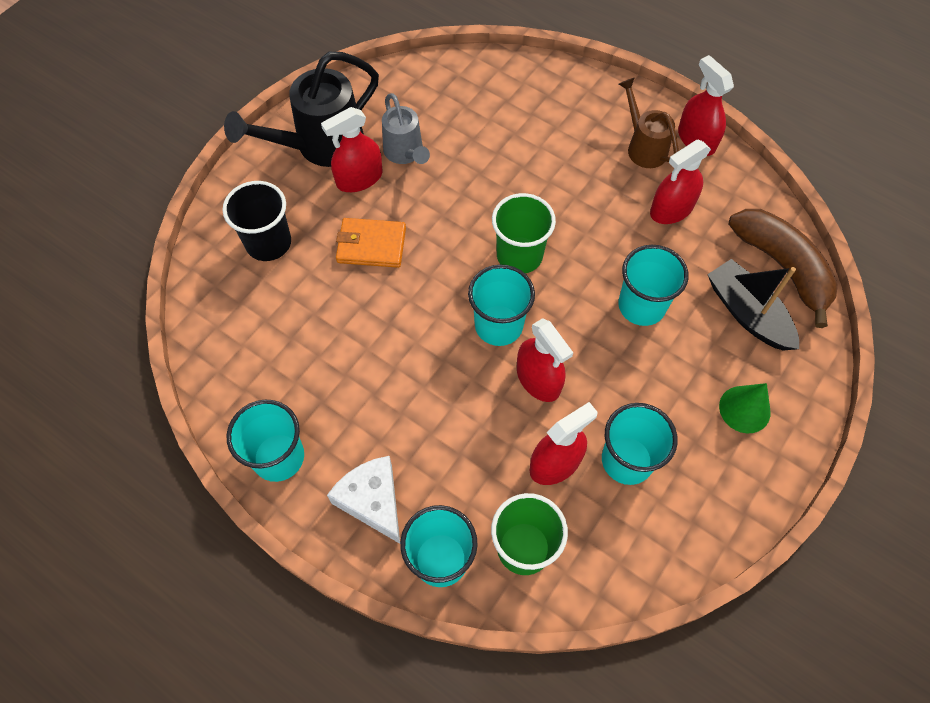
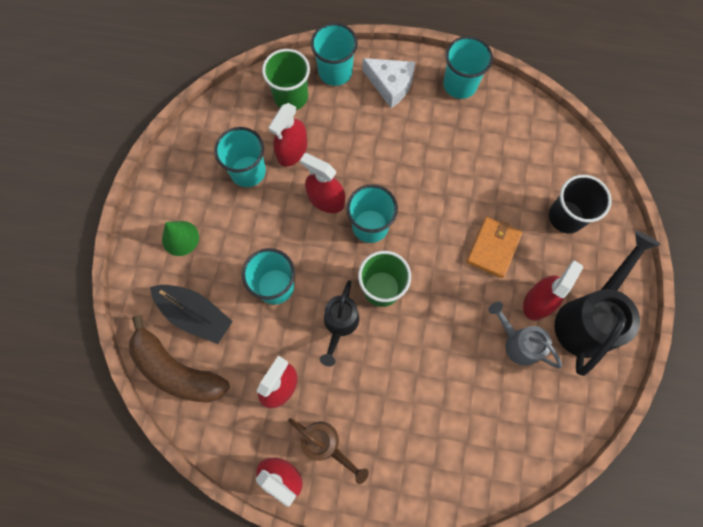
camera: 155 degrees right, 10 degrees up
orange wallet [336,218,406,268] -> orange wallet turned 45 degrees counterclockwise [466,217,522,278]
none -> black watering can [320,280,359,366]

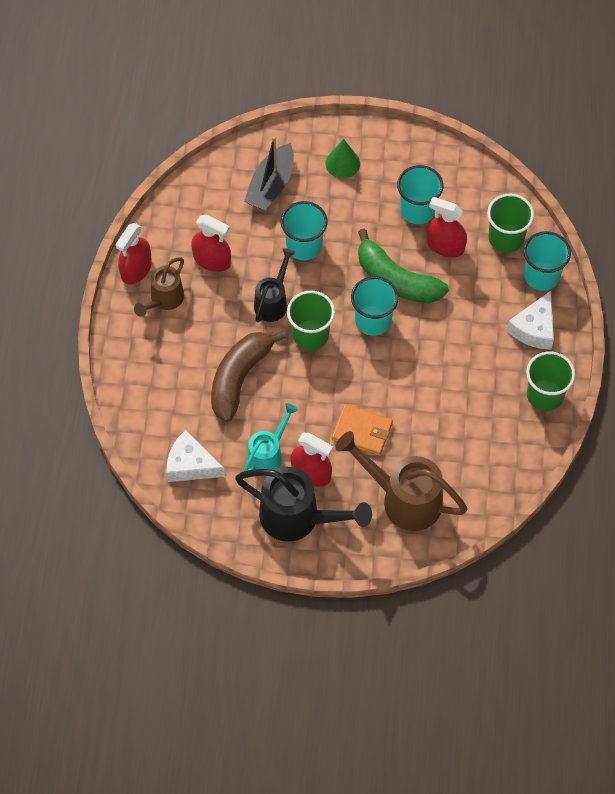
camera: 85 degrees right, 10 degrees down
brown banana [129,315,230,403] -> brown banana moved to [211,331,286,422]
red spray bottle [300,153,345,213] -> green banana [358,229,449,303]
black watering can [320,280,359,366] -> black watering can turned 105 degrees clockwise [254,248,295,322]
turquoise cup [443,36,493,99] -> green cup [526,351,575,411]
grey watering can [488,302,562,369] -> turquoise watering can [243,403,298,472]
black cup [549,175,612,233] -> brown watering can [335,431,468,531]
none -> white cheese [167,430,225,482]

